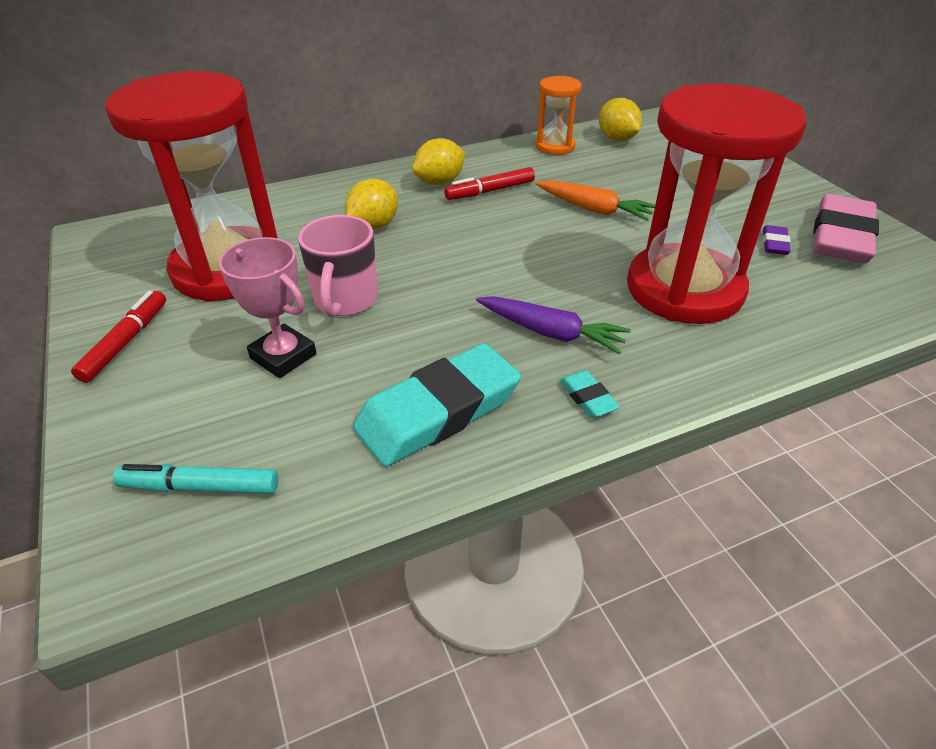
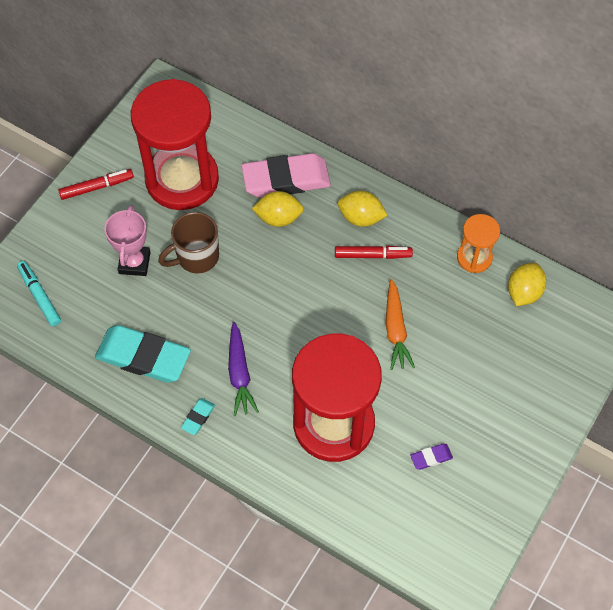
camera: 55 degrees right, 20 degrees up
pink mug [298,215,378,317] -> brown mug [158,212,219,273]
red marker [444,167,535,200] -> red marker turned 150 degrees clockwise [335,246,413,259]
pink eraser [813,194,879,263] -> pink eraser moved to [242,153,331,197]

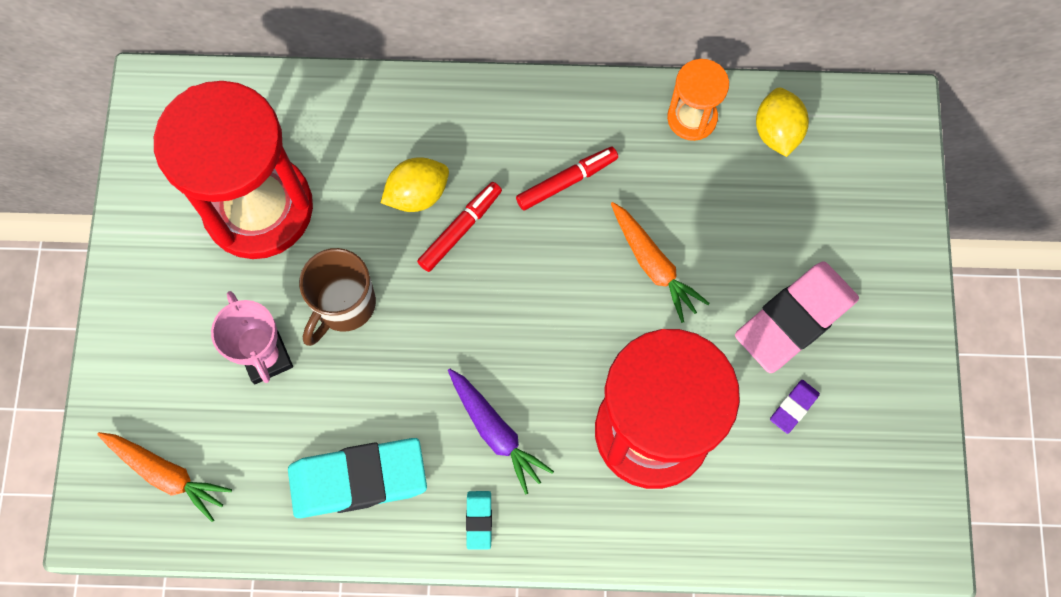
camera: 30 degrees left, 10 degrees up
turquoise marker [17,261,61,326] -> orange carrot [97,432,232,522]
red marker [58,169,134,200] -> red marker moved to [417,182,502,272]
pink eraser [242,153,331,197] -> pink eraser moved to [735,262,859,373]
yellow lemon [338,191,388,227] -> none

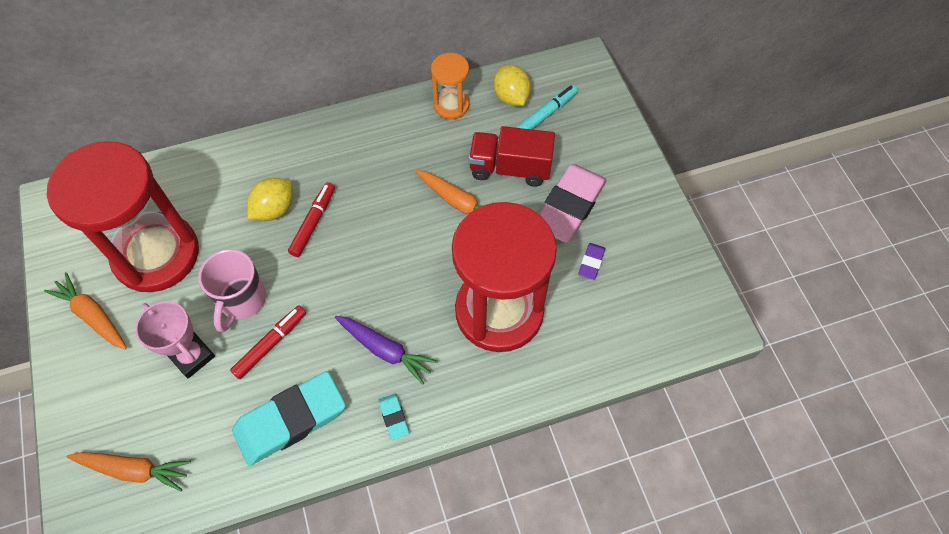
camera: 20 degrees left, 10 degrees down
brown mug [299,248,376,346] -> pink mug [198,249,266,333]
red marker [516,147,618,211] -> red marker moved to [230,305,306,379]
none -> orange carrot [44,272,127,350]
none -> red truck [469,126,555,187]
none -> turquoise marker [516,85,578,129]

